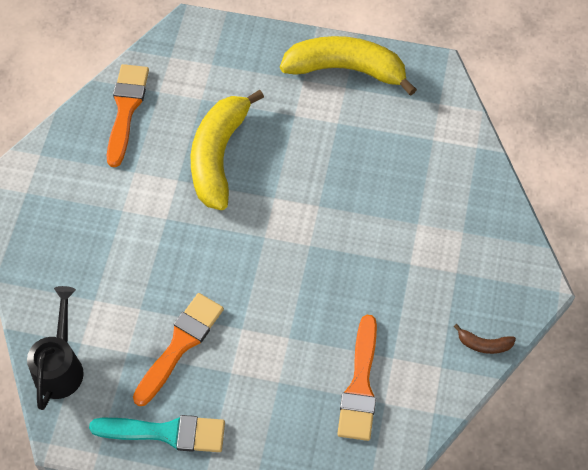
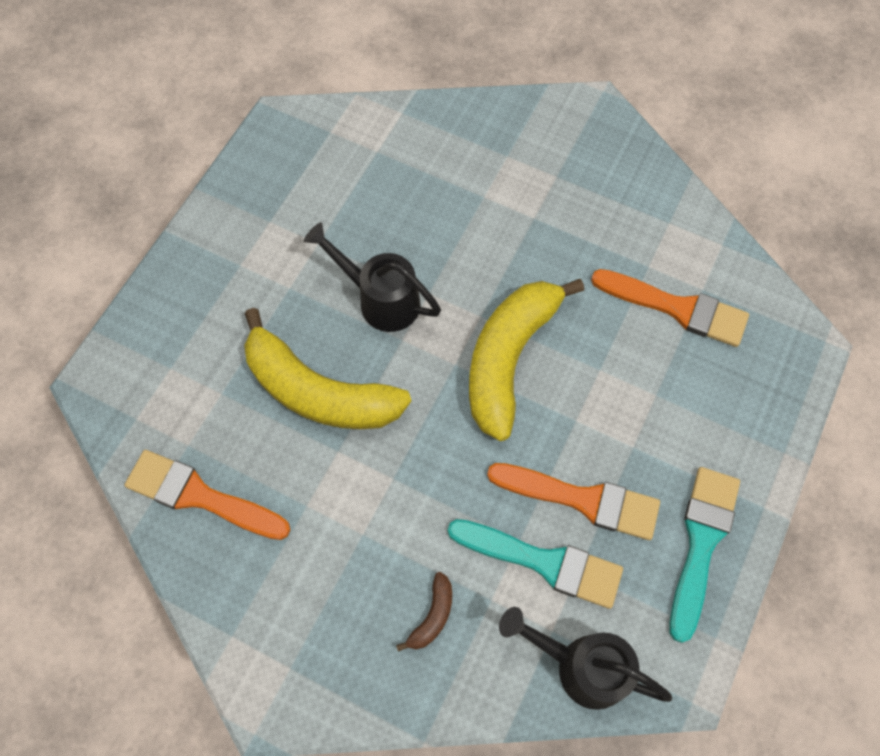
camera: 75 degrees left, 5 degrees up
orange brush [133,293,224,406] -> orange brush turned 150 degrees clockwise [487,463,660,540]
yellow banana [280,36,417,96] -> yellow banana moved to [469,279,584,441]
brown banana [454,324,516,354] -> brown banana moved to [396,572,452,652]
none -> black watering can [304,222,441,332]
none -> turquoise brush [448,519,623,609]

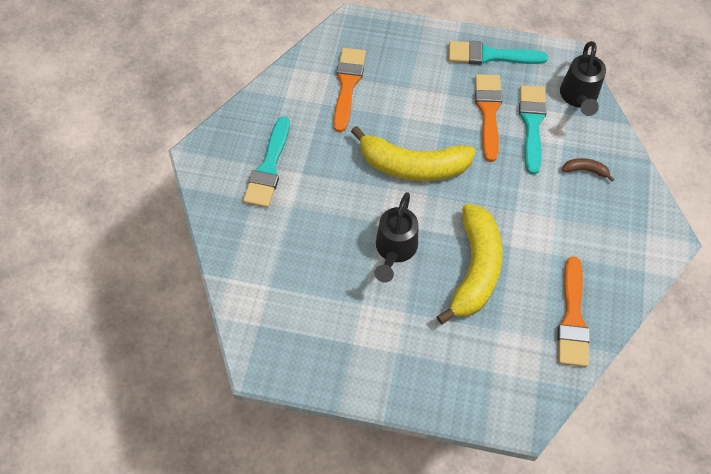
camera: 105 degrees left, 5 degrees down
none -> turquoise brush [243,117,290,208]

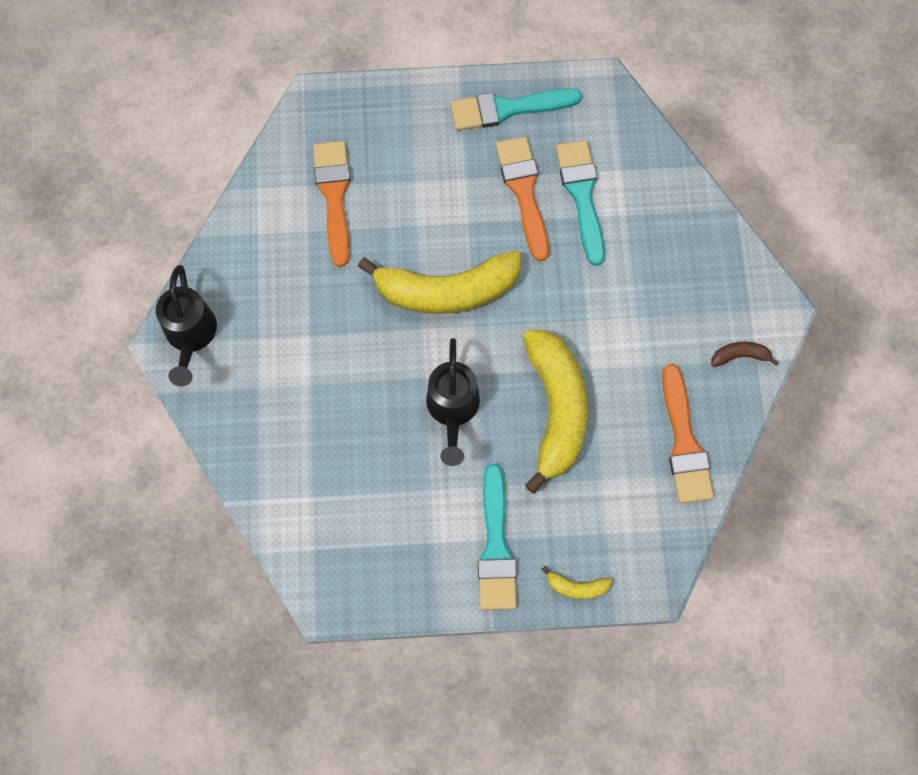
camera: 15 degrees left, 10 degrees up
turquoise brush [243,117,290,208] -> turquoise brush moved to [478,464,517,610]
black watering can [560,41,606,116] -> black watering can moved to [156,265,217,386]
brown banana [562,158,614,182] -> brown banana moved to [711,342,779,367]
none -> yellow banana [542,566,612,599]

